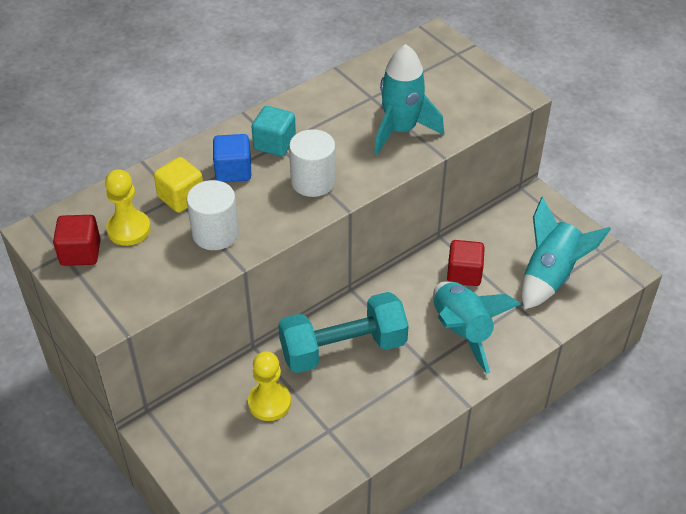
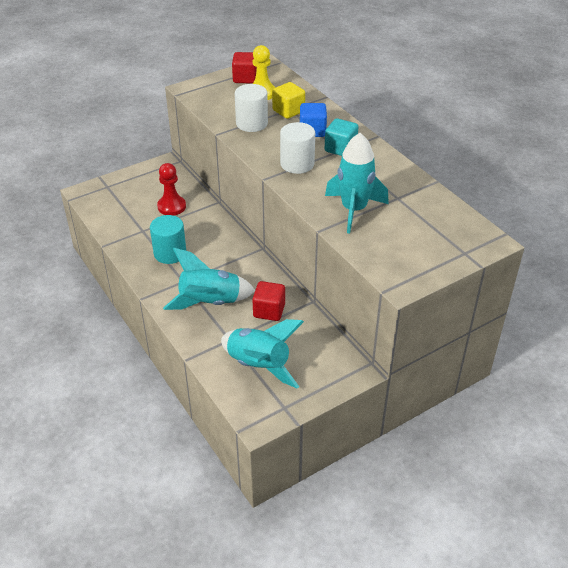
camera: 95 degrees right, 5 degrees down
yellow pawn [248,352,291,421] -> red pawn [157,163,186,216]
turquoise dumbbell [278,292,409,373] -> none
none -> turquoise cylinder [150,215,186,264]

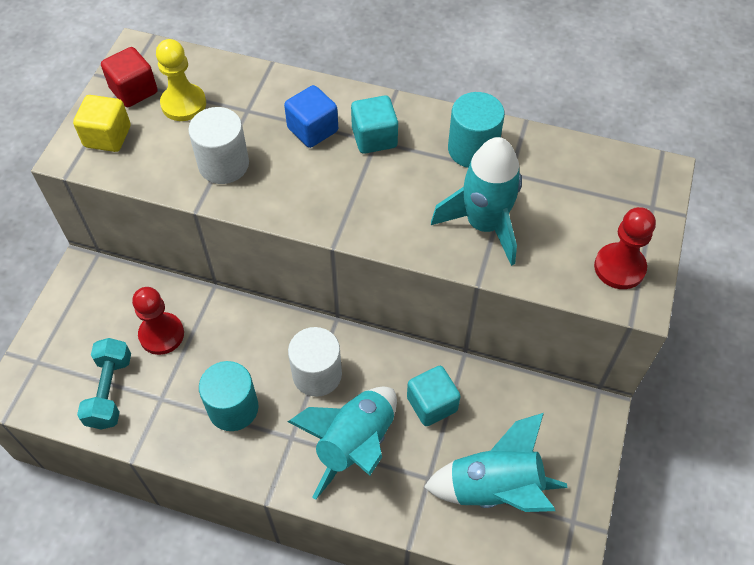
camera: 40 degrees left, 15 degrees up
red cube [252,281,285,321] -> turquoise cube [407,366,461,426]
yellow cube [272,82,305,119] -> yellow cube moved to [73,95,130,152]
white cylinder [280,122,315,174] -> white cylinder moved to [288,327,342,397]
none -> turquoise dumbbell [77,338,131,429]
none -> turquoise cylinder [448,92,505,168]
none -> red pawn [594,207,656,289]

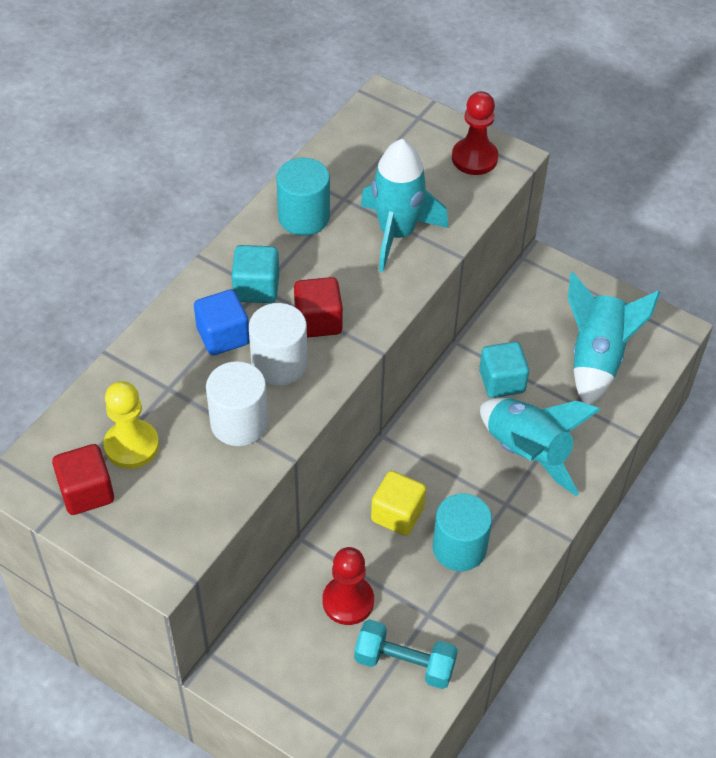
camera: 75 degrees left, 5 degrees down
yellow cube [73,95,130,152] -> yellow cube moved to [371,471,426,536]
white cylinder [288,327,342,397] -> white cylinder moved to [249,303,308,386]
none -> red cube [294,277,343,338]

